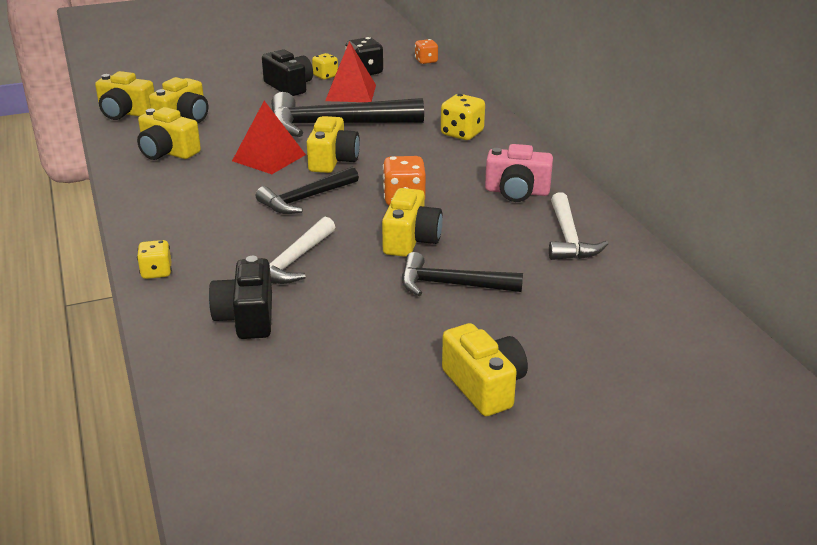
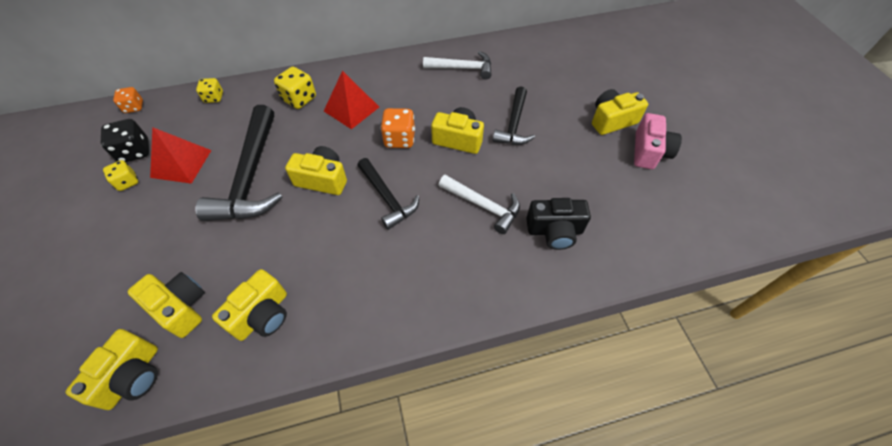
camera: 85 degrees left, 25 degrees up
yellow dice [137,240,172,279] -> yellow dice moved to [196,78,223,103]
red pyramid [232,101,306,174] -> red pyramid moved to [324,71,379,129]
black camera [262,49,313,96] -> none
pink camera [485,144,553,202] -> pink camera moved to [634,113,682,169]

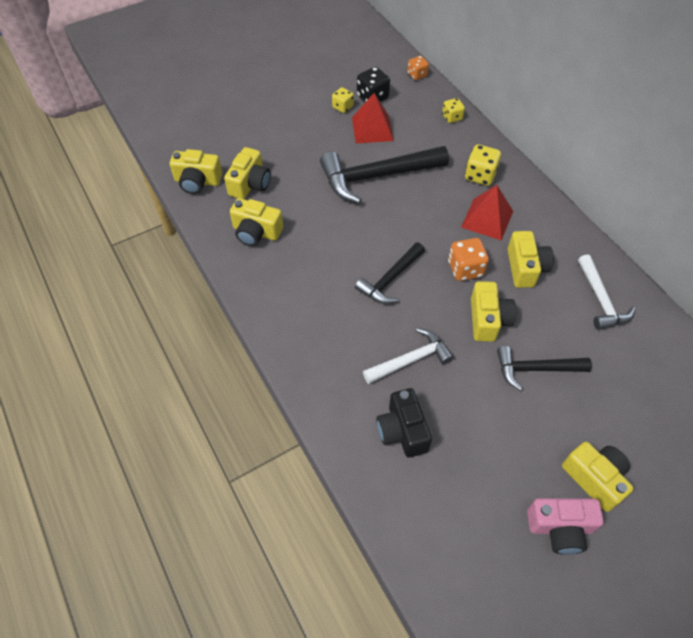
camera: 75 degrees right, 0 degrees up
yellow camera [285,146,347,195] -> yellow camera moved to [507,231,554,288]
white hammer [439,175,520,234] -> white hammer turned 135 degrees counterclockwise [363,328,454,384]

